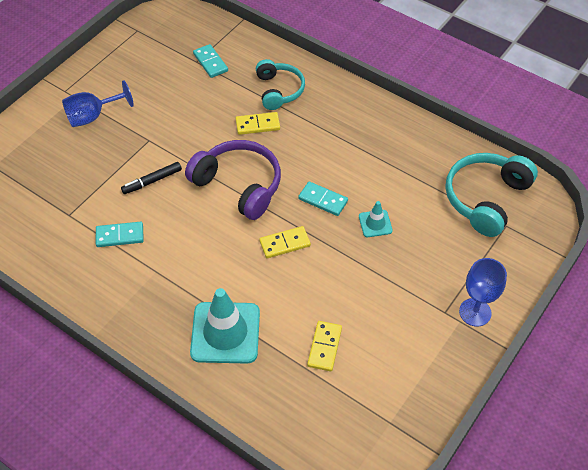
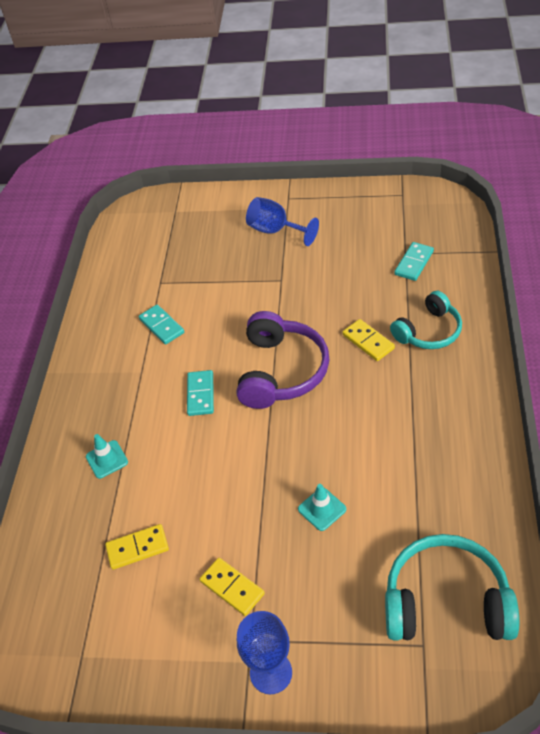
camera: 65 degrees right, 5 degrees down
black marker [121,162,182,194] -> none
turquoise traffic cone [190,288,260,364] -> turquoise traffic cone [86,434,128,479], size x0.49
yellow domino [259,226,311,258] -> yellow domino moved to [200,558,265,616]
turquoise domino [298,181,348,216] -> turquoise domino moved to [187,370,214,416]

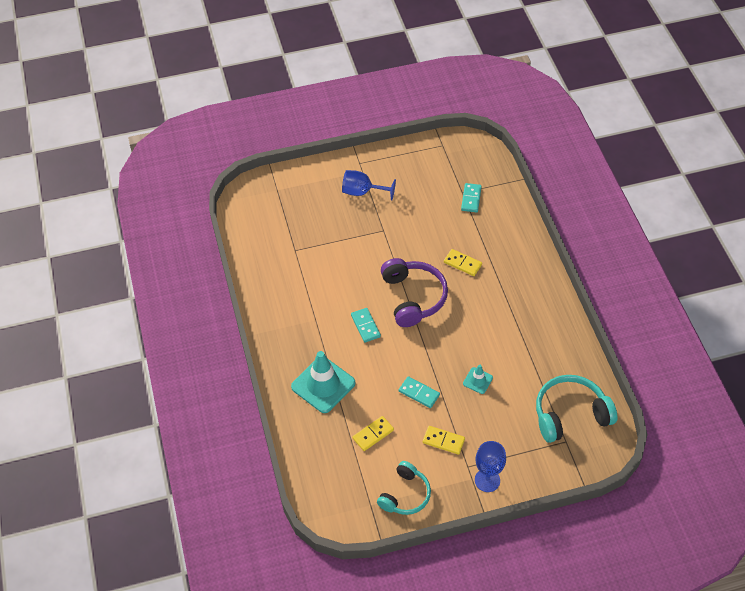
camera: 25 degrees left, 5 degrees up
turquoise traffic cone [86,434,128,479] -> turquoise traffic cone [291,351,355,413], size x2.06
turquoise domino [139,305,184,345] -> turquoise domino moved to [399,376,440,408]
turquoise headphones [390,291,462,349] -> turquoise headphones moved to [377,461,431,515]

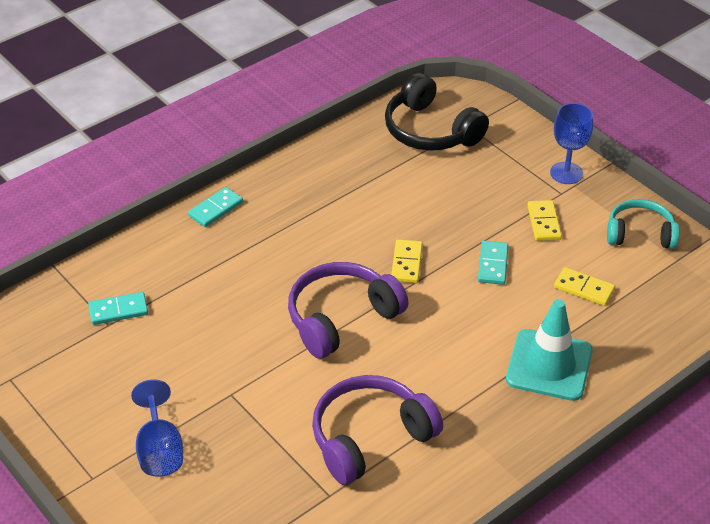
camera: 115 degrees left, 10 degrees down
turquoise domino [351,308,381,343] -> turquoise domino moved to [188,187,243,227]
yellow domino [444,249,482,276] -> yellow domino moved to [391,239,423,283]
turquoise traffic cone [463,365,493,394] -> none
turquoise headphones [536,375,617,443] -> black headphones [385,73,489,151]
none -> purple headphones [312,375,443,485]

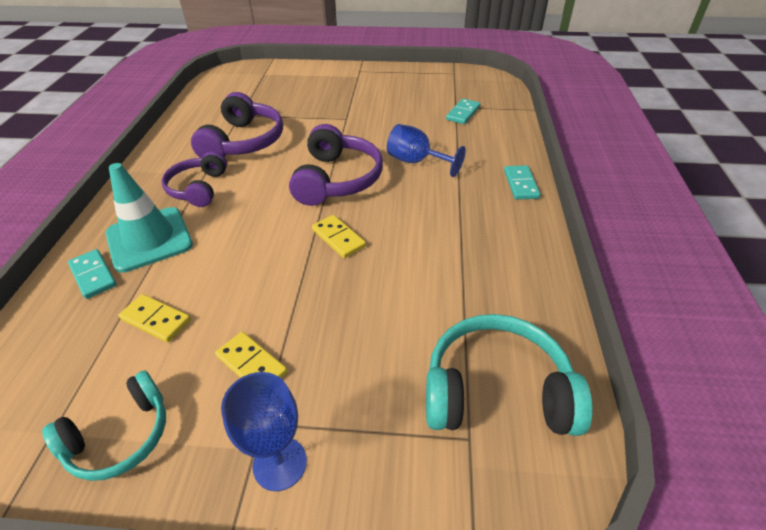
camera: 135 degrees right, 0 degrees up
blue goblet [131,380,183,477] -> blue goblet moved to [387,124,466,177]
black headphones [385,73,489,151] -> turquoise headphones [426,314,593,436]
turquoise domino [478,241,509,285] -> turquoise domino moved to [68,249,117,299]
yellow domino [554,267,615,306] -> yellow domino turned 45 degrees clockwise [119,294,191,342]
none -> purple headphones [162,151,227,207]

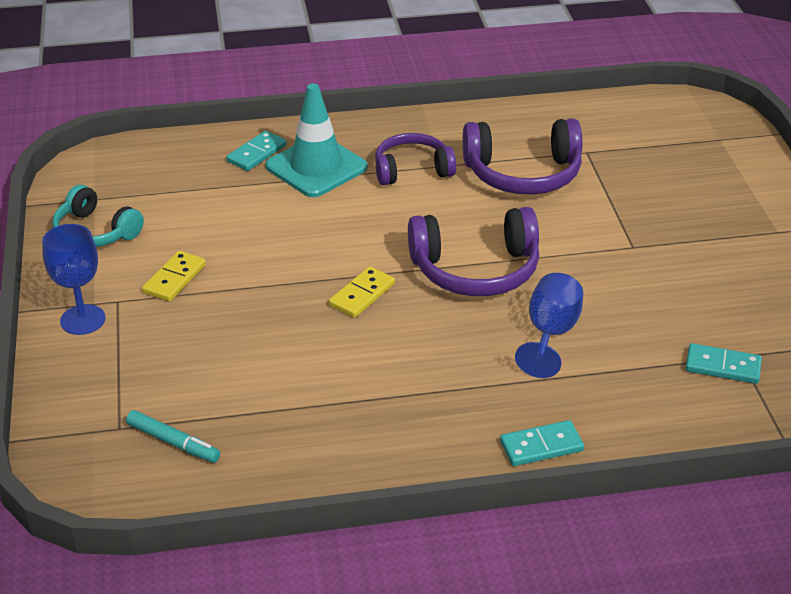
camera: 75 degrees right, 5 degrees down
yellow domino [119,294,191,342] -> none
turquoise headphones [426,314,593,436] -> turquoise marker [126,410,220,463]

